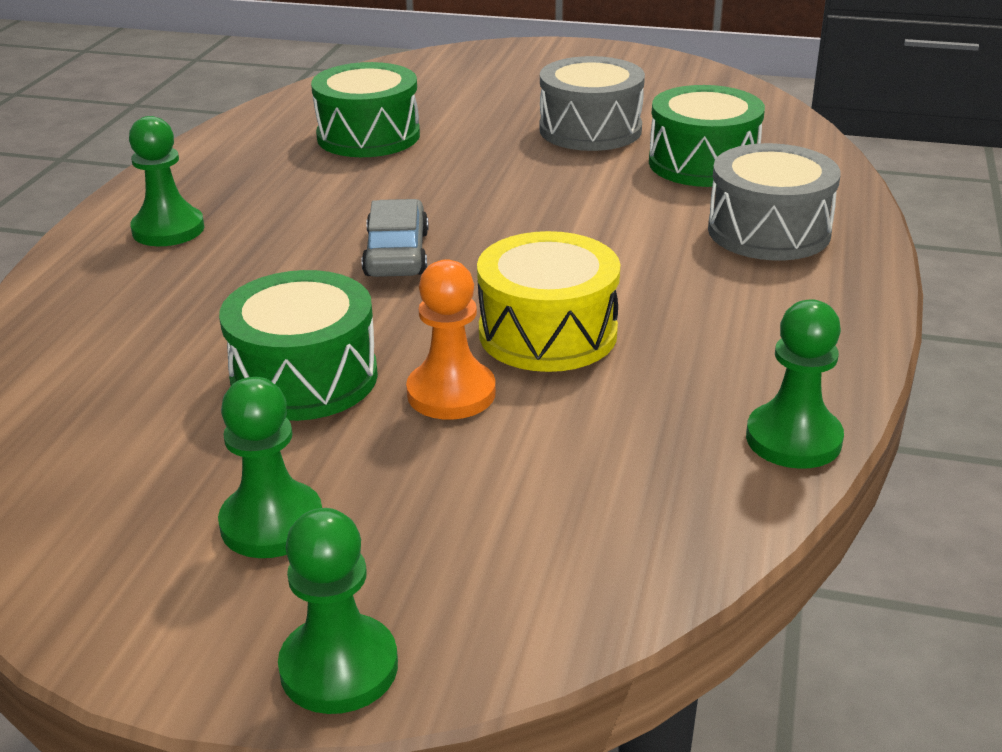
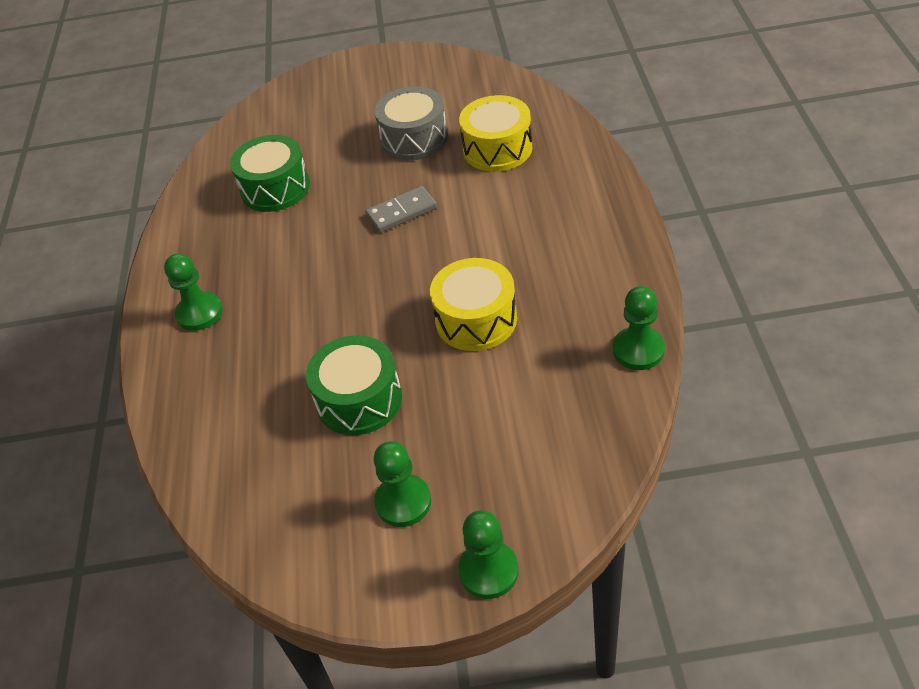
camera: 15 degrees left, 15 degrees up
grey car [362,199,429,277] -> none
orange pawn [406,259,496,420] -> none
green drum [649,85,765,187] -> yellow drum [459,95,532,172]
grey drum [708,143,841,260] -> none
none -> grey domino [365,186,437,233]

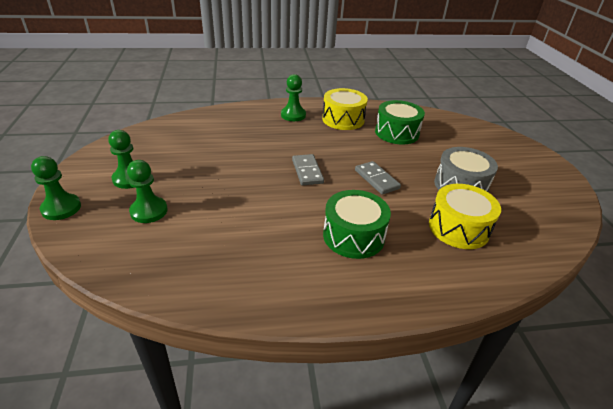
camera: 80 degrees right, 10 degrees down
green drum [306,335,402,435] -> green drum moved to [323,190,391,259]
yellow drum [430,258,517,351] -> yellow drum moved to [322,88,368,130]
green pawn [613,286,665,370] -> green pawn moved to [127,160,168,223]
none -> grey domino [292,154,324,186]

